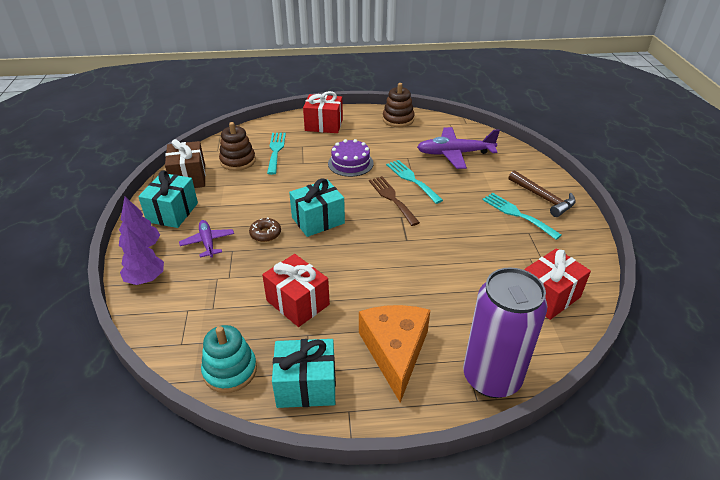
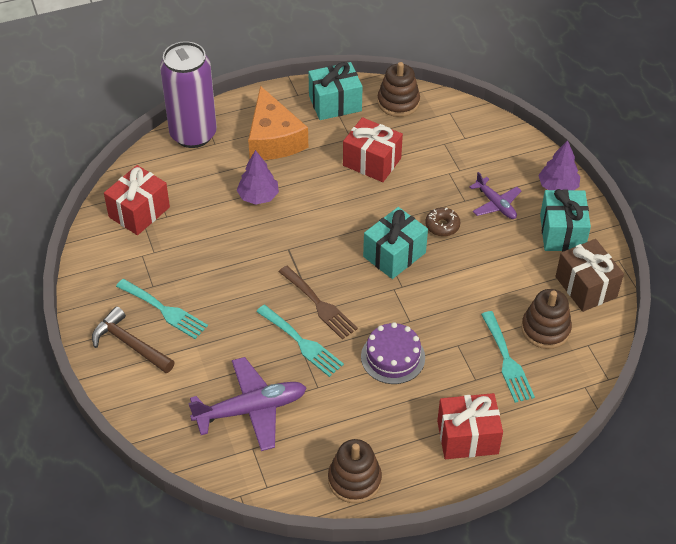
camera: 165 degrees right, 10 degrees up
purple tree [120,227,164,285] -> purple tree moved to [237,150,279,205]
turquoise stacking toy [201,325,257,393] -> brown stacking toy [377,62,420,117]

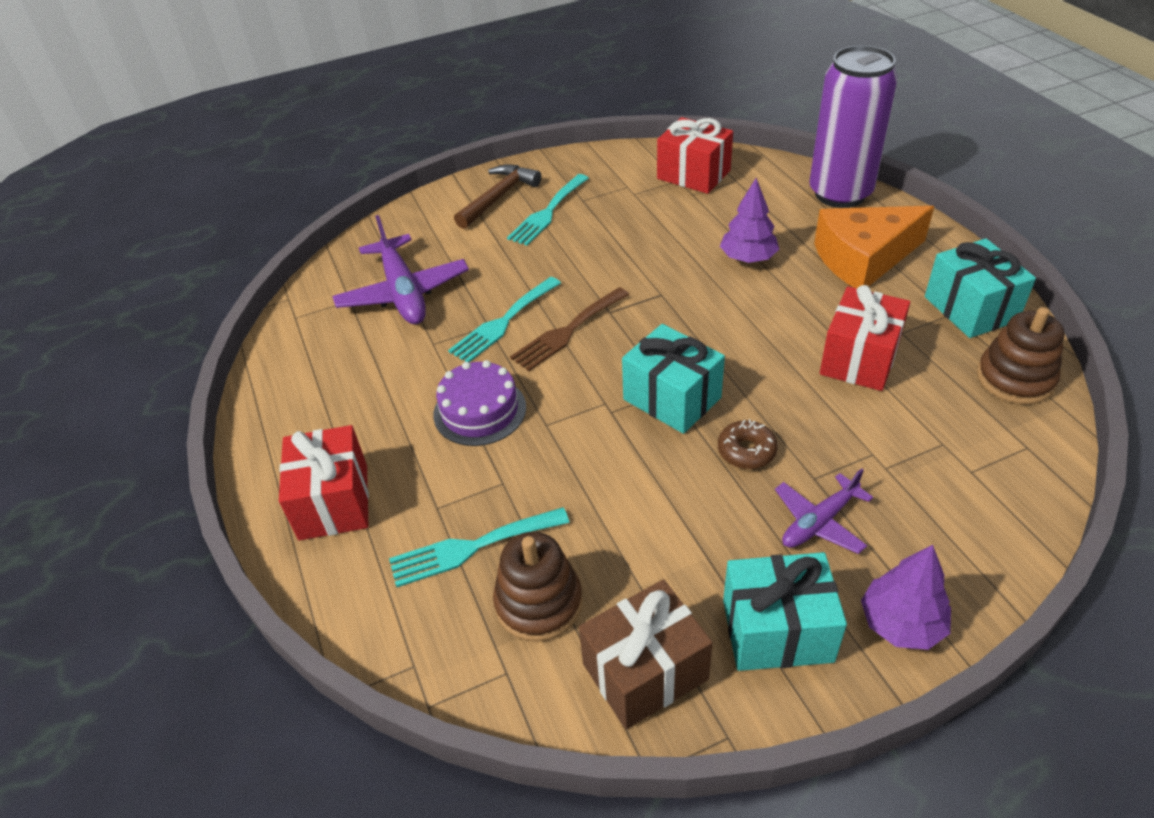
camera: 90 degrees right, 5 degrees down
brown stacking toy [328,439,382,503] -> none

